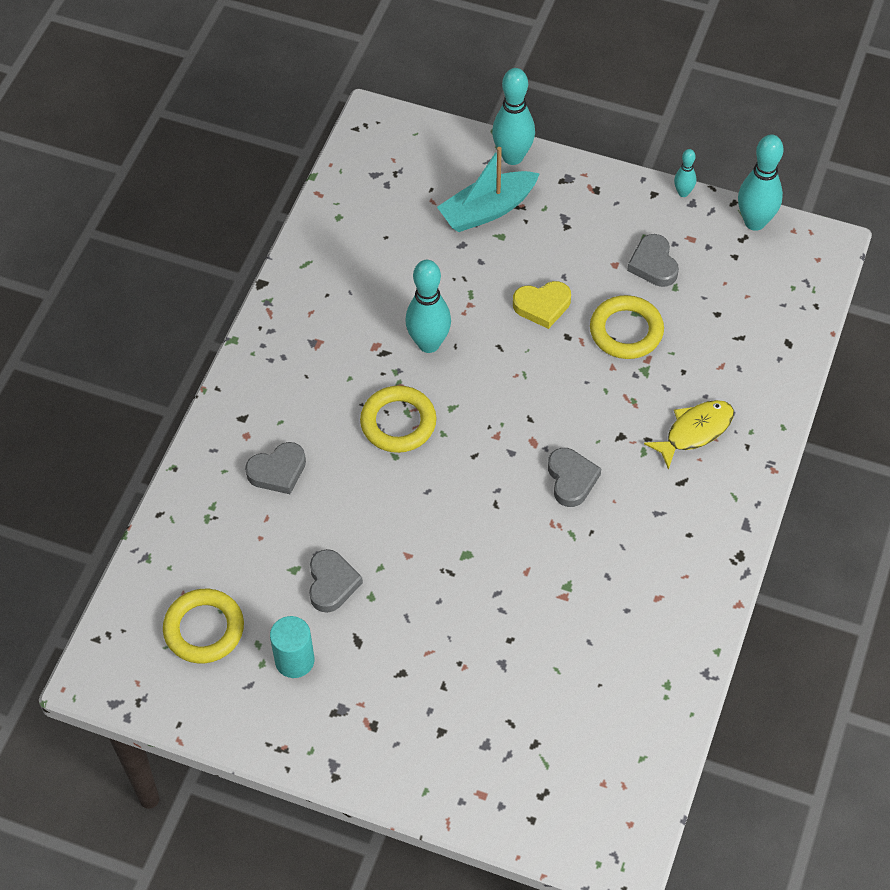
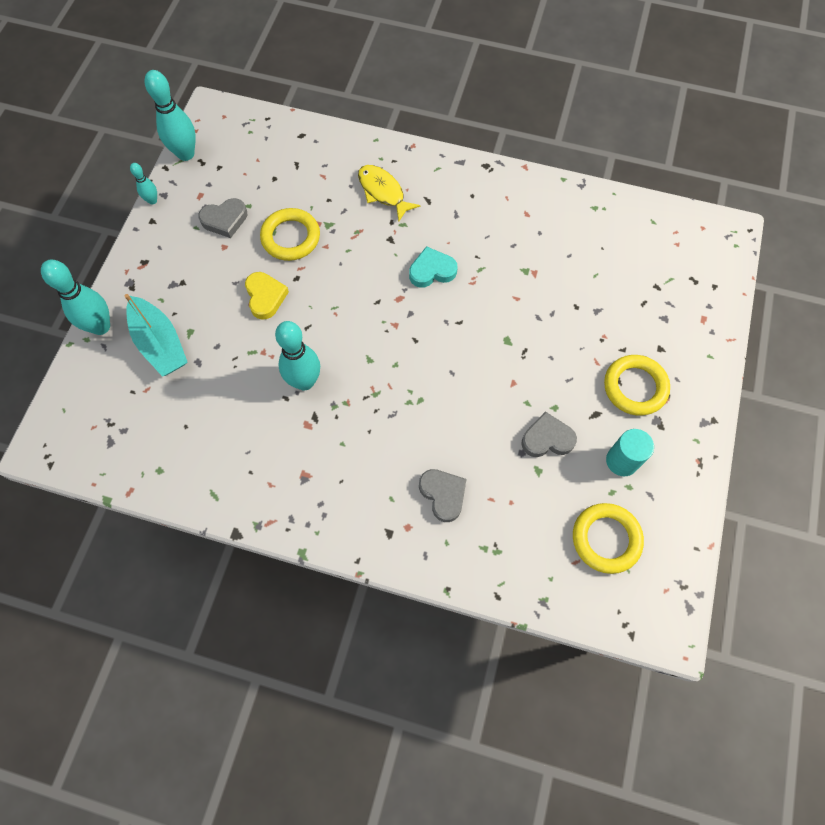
camera: 95 degrees left, 10 degrees up
yellow ring [360,386,436,453] -> yellow ring moved to [604,355,670,416]
grey heart [548,448,601,507] -> turquoise heart [409,246,458,288]

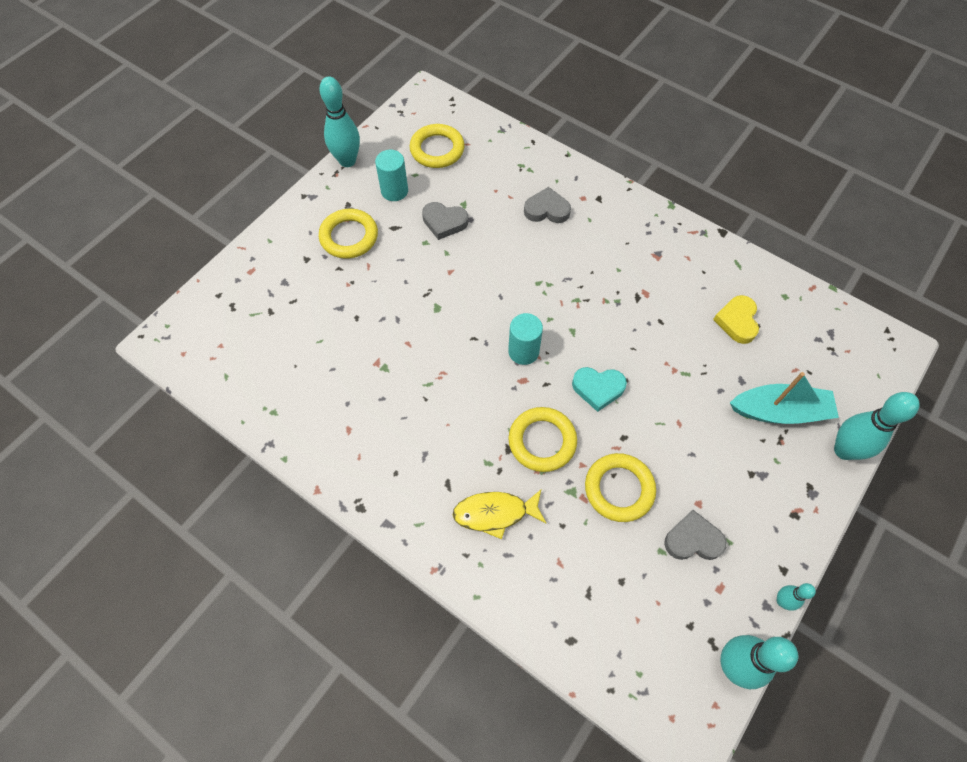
camera: 160 degrees left, 5 degrees down
turquoise boat [125,294,188,377] -> turquoise boat turned 105 degrees clockwise [730,372,839,424]
yellow heart [245,272,289,320] -> yellow heart moved to [713,295,759,344]
turquoise bowling pin [275,321,320,390] -> turquoise bowling pin moved to [319,76,360,167]
yellow fish [358,165,420,221] -> yellow fish turned 105 degrees clockwise [453,490,546,539]
turquoise heart [409,246,458,288] -> turquoise heart moved to [572,367,627,412]
grey heart [419,469,466,522] -> grey heart turned 105 degrees clockwise [524,187,571,223]
none -> turquoise cylinder [508,313,543,365]
none -> yellow ring [508,407,577,472]

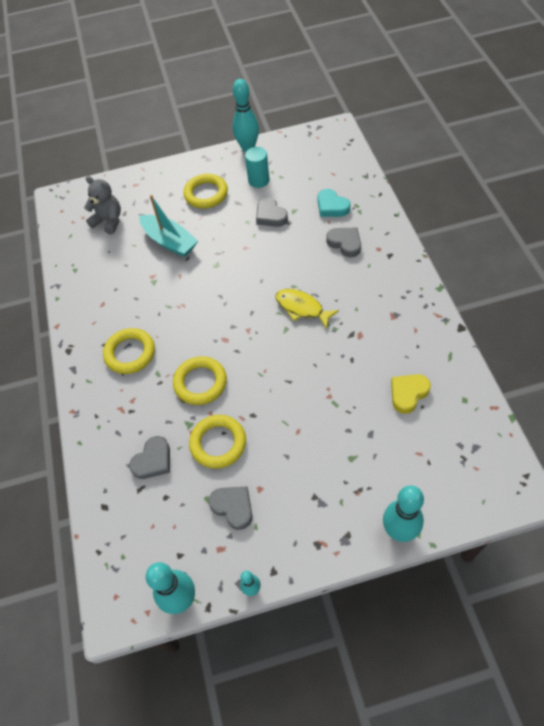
camera: 45 degrees right, 5 degrees down
yellow ring [410,124,465,168] -> yellow ring moved to [103,328,155,374]
yellow fish [453,490,546,539] -> yellow fish moved to [275,289,339,329]
turquoise cylinder [508,313,543,365] -> none
turquoise heart [572,367,627,412] -> turquoise heart moved to [318,189,351,217]
turquoise boat [730,372,839,424] -> turquoise boat moved to [139,195,198,257]
none -> grey teddy bear [84,176,121,235]
none -> grey heart [129,436,170,479]

